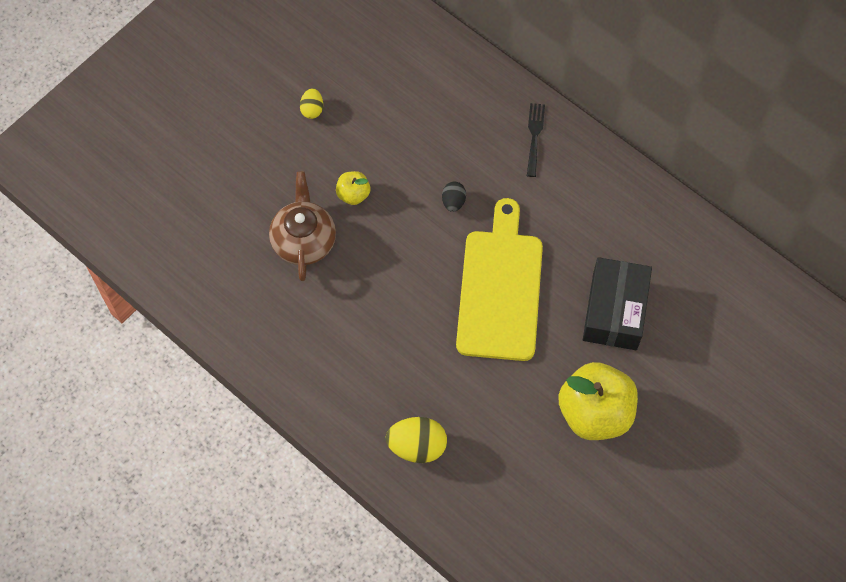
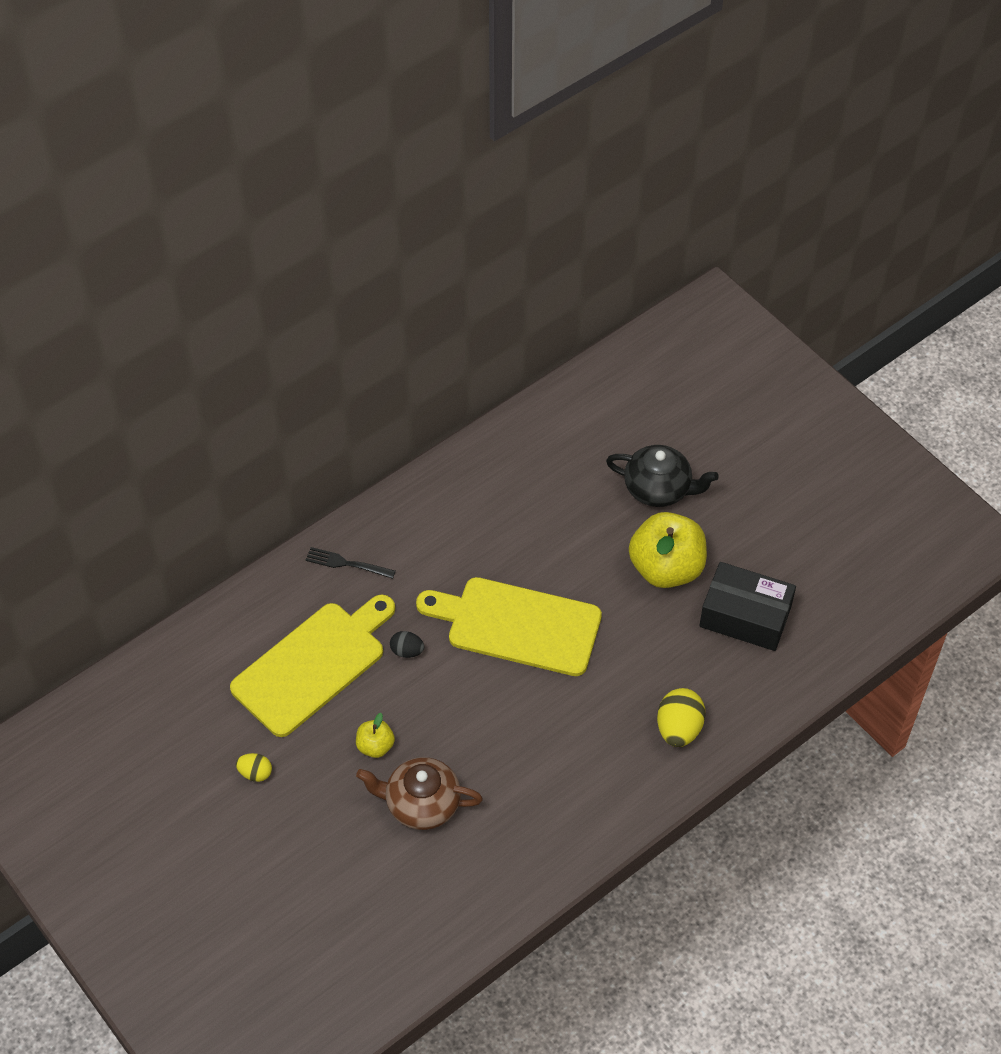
camera: 80 degrees left, 10 degrees down
black box [583,257,652,350] -> black box moved to [699,562,796,651]
none -> yellow cutting board [230,594,395,737]
none -> black teapot [606,445,719,507]

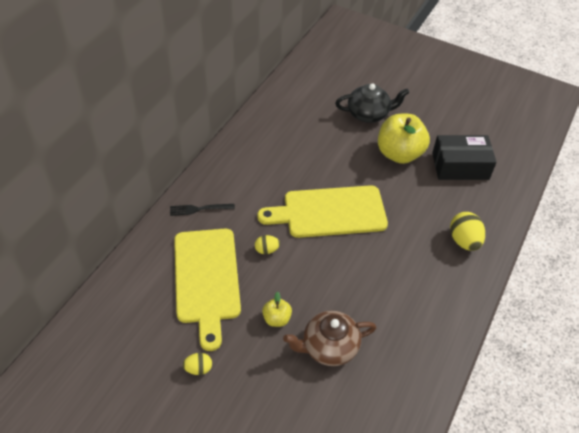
camera: 25 degrees left, 5 degrees down
yellow cutting board [230,594,395,737] -> yellow cutting board turned 150 degrees clockwise [174,229,241,351]
black egg [390,631,424,658] -> yellow egg [255,235,280,254]

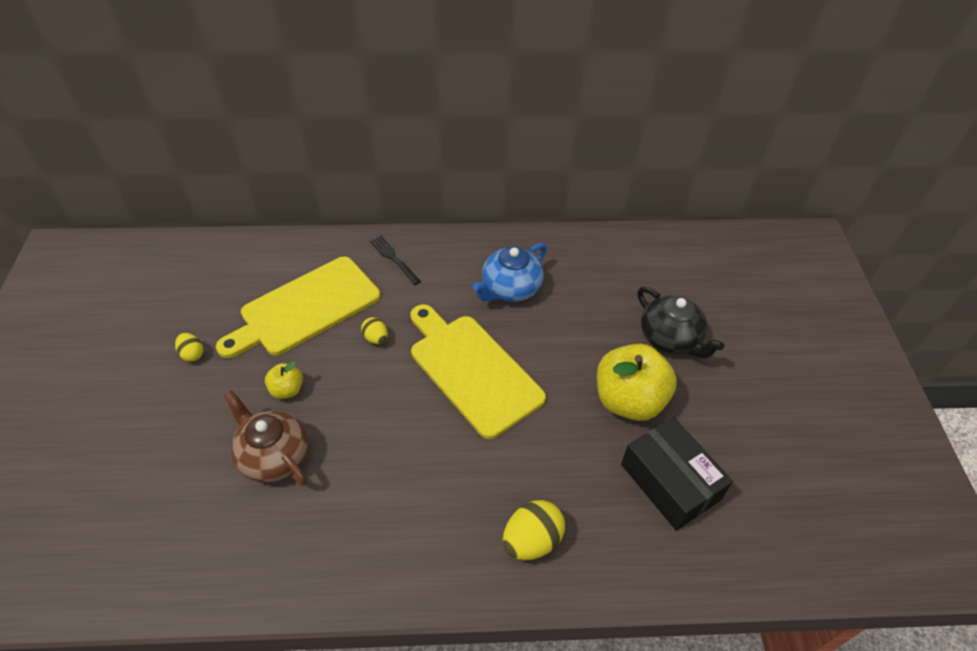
camera: 60 degrees right, 0 degrees up
none -> blue teapot [473,243,547,302]

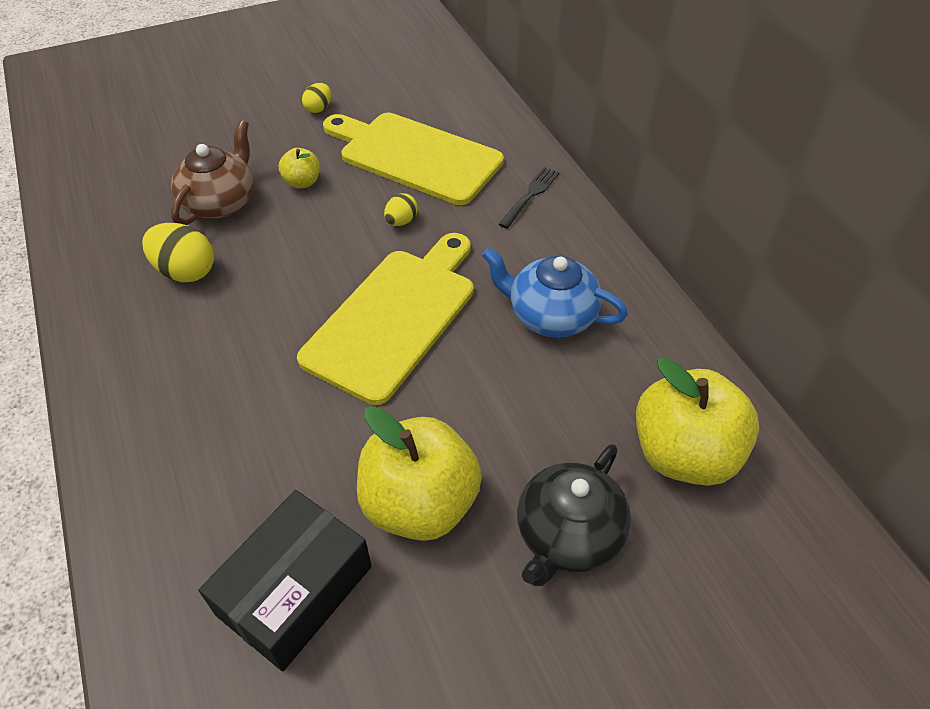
camera: 70 degrees right, 0 degrees up
yellow egg [503,500,565,560] -> yellow egg moved to [142,223,214,283]
none -> yellow apple [636,357,759,486]

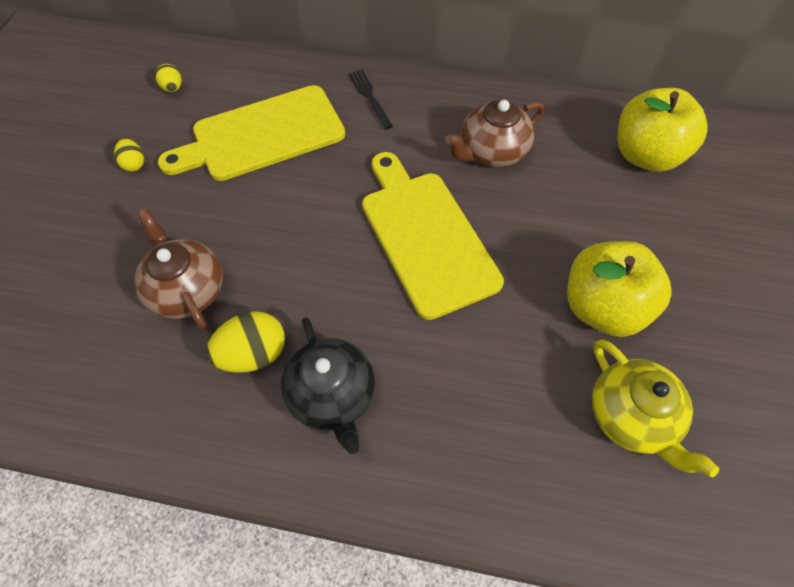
camera: 55 degrees left, 10 degrees up
black box [199,490,372,671] -> yellow teapot [592,339,719,477]
yellow apple [279,148,320,189] -> none
yellow egg [384,193,418,226] -> yellow egg moved to [155,64,182,92]
blue teapot [482,247,628,338] -> brown teapot [445,100,545,167]
black teapot [517,444,631,586] -> black teapot moved to [281,317,375,454]

